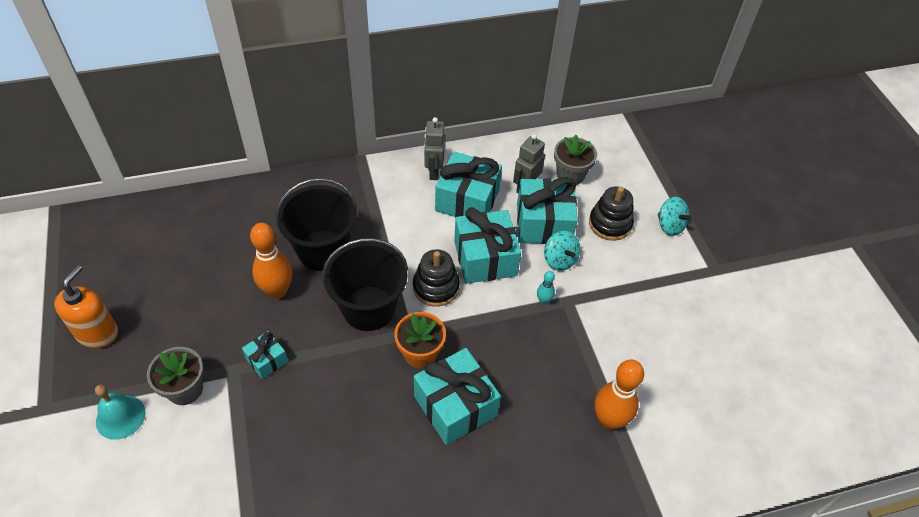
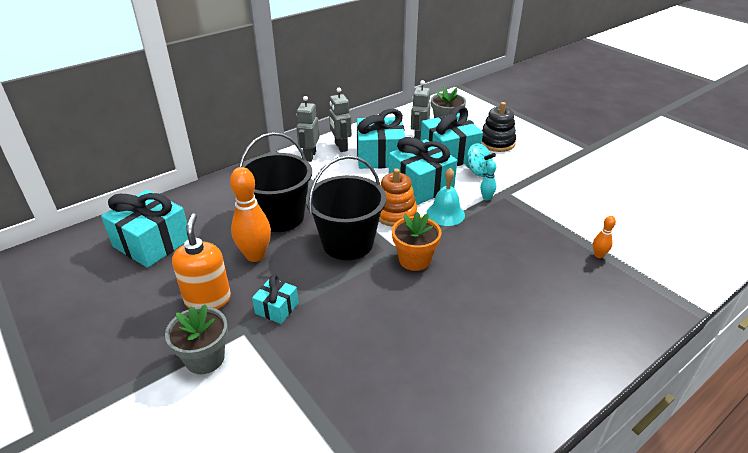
camera: 20 degrees left, 15 degrees down
orange soap dispenser [54,265,118,348] -> orange soap dispenser moved to [172,214,231,309]
turquoise bell [95,384,145,440] -> turquoise bell moved to [426,168,465,226]
black stacking toy [413,249,460,307] -> orange stacking toy [379,168,417,227]
turquoise gift [414,348,501,445] -> turquoise gift moved to [101,190,188,268]
orange bowling pin [594,360,644,430] -> orange bowling pin [593,216,616,258], size x0.47
turquoise spinning top [658,197,692,236] -> none
none -> grey robot [296,96,319,162]

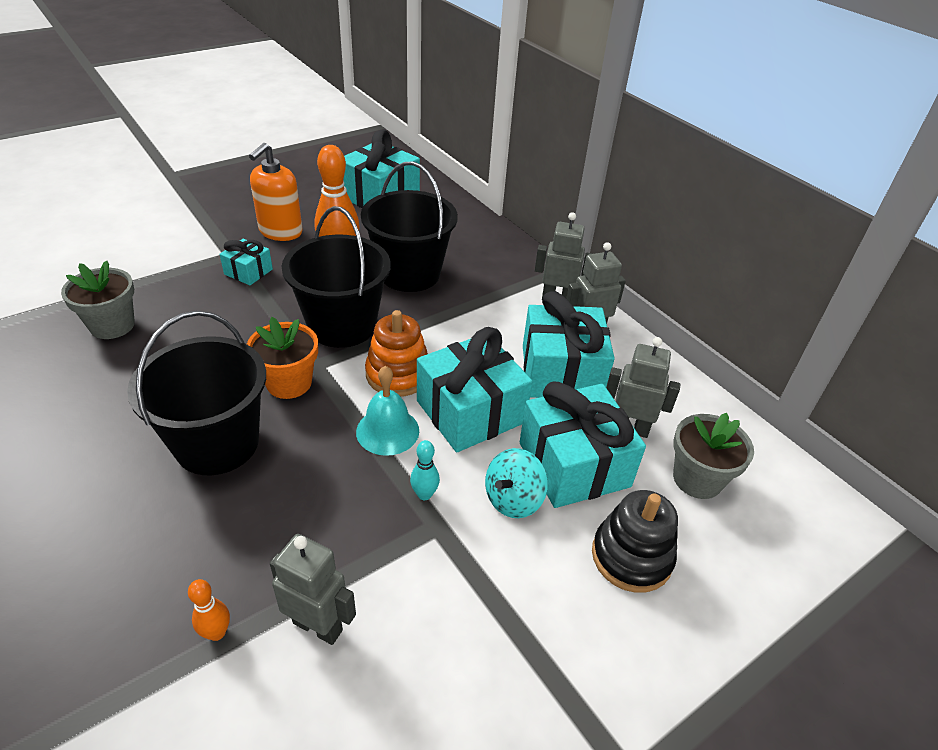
camera: 90 degrees right, 5 degrees up
grey flower pot [165,304,228,374] -> grey flower pot moved to [61,261,135,339]
orange soap dispenser [172,214,231,309] -> orange soap dispenser turned 120 degrees clockwise [249,143,303,241]
none -> black bucket [127,311,266,475]
none -> grey robot [270,534,356,645]

